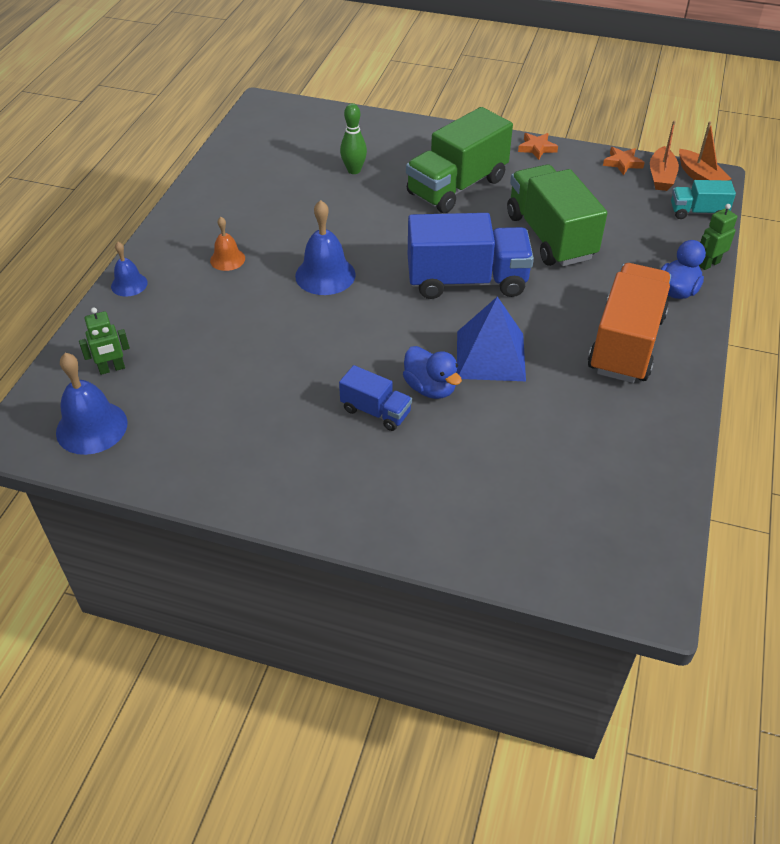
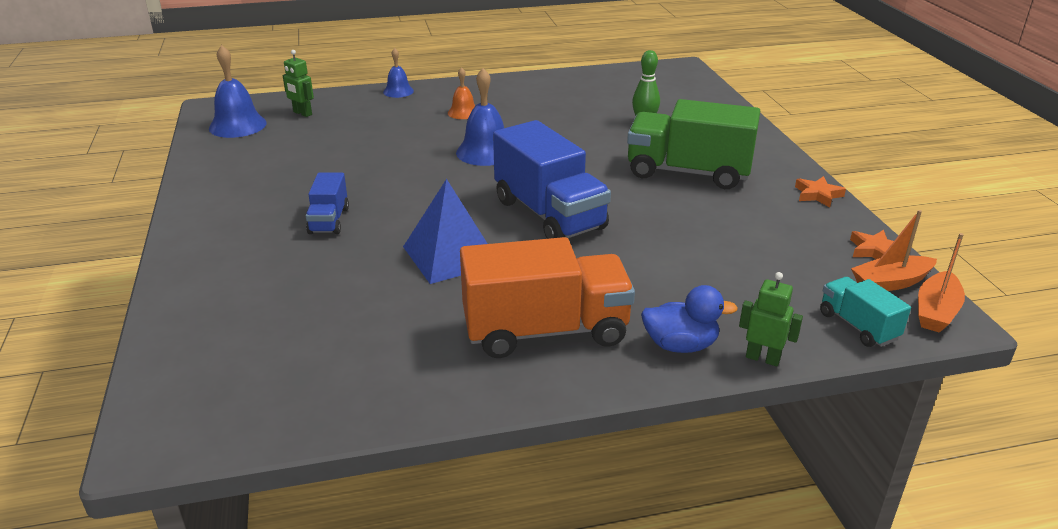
camera: 60 degrees right, 15 degrees down
blue duck [403,346,462,399] -> none
green truck [507,164,607,266] -> none

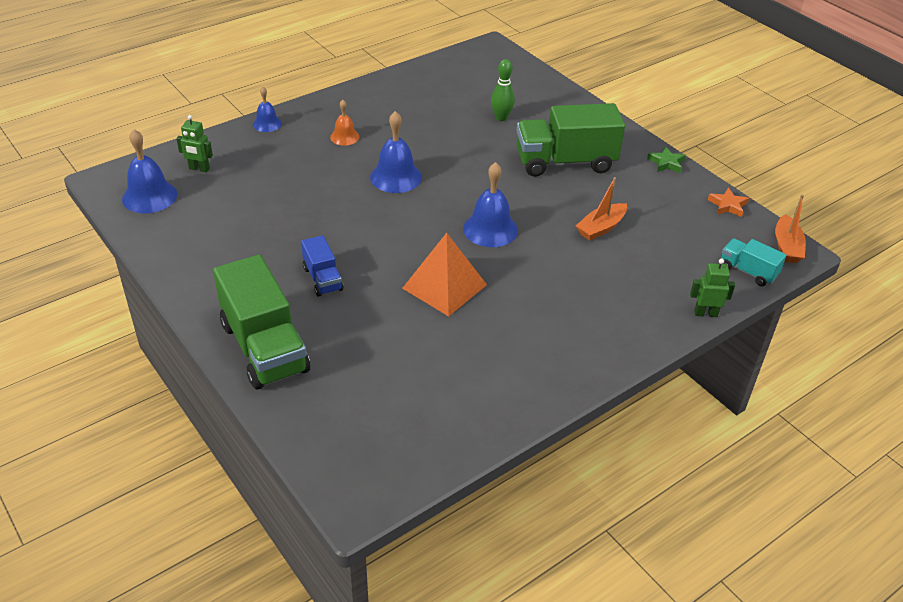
camera: 25 degrees left, 10 degrees up
blue pyramid [403,179,488,284] -> orange pyramid [402,233,487,316]
orange truck [460,237,635,358] -> none
blue truck [493,120,611,239] -> blue bell [463,162,518,247]
blue duck [641,285,738,353] -> none
orange star [795,176,846,207] -> green star [647,146,686,173]
orange boat [851,210,937,291] -> orange boat moved to [576,177,627,241]
none -> green truck [213,254,310,389]

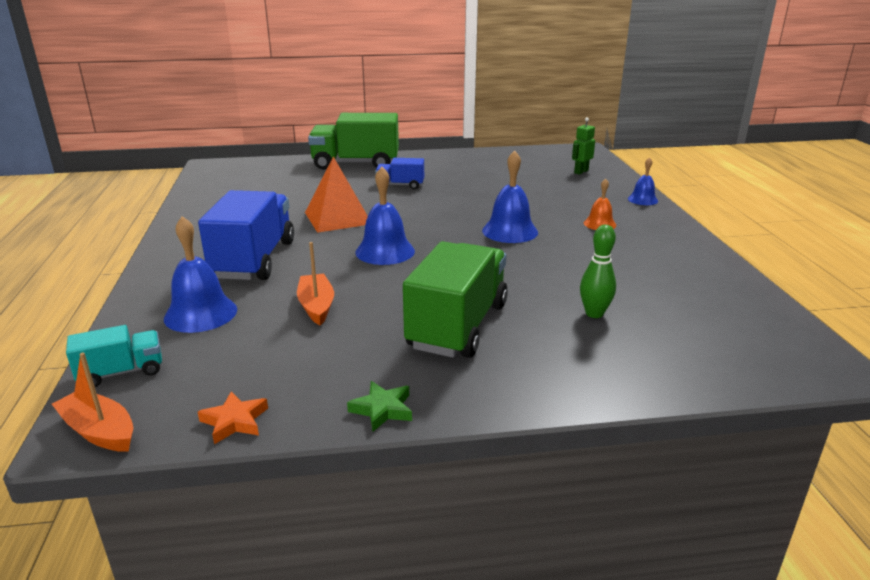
camera: 120 degrees right, 15 degrees down
blue bell [122,129,177,214] -> blue bell moved to [164,216,237,333]
green robot [690,259,735,317] -> none
none -> blue truck [198,190,294,280]

